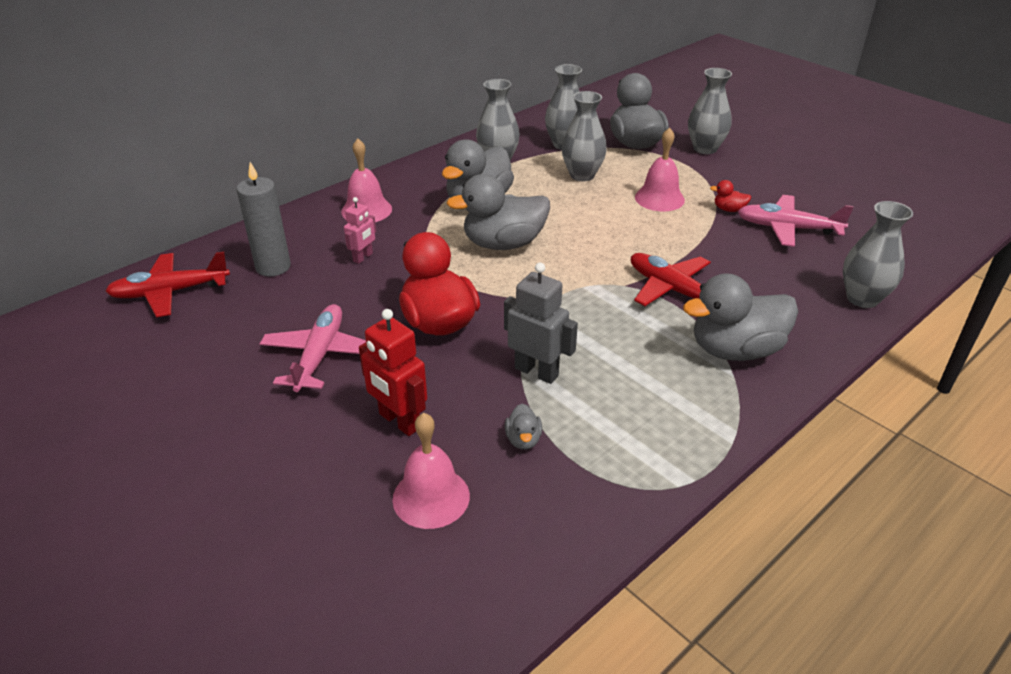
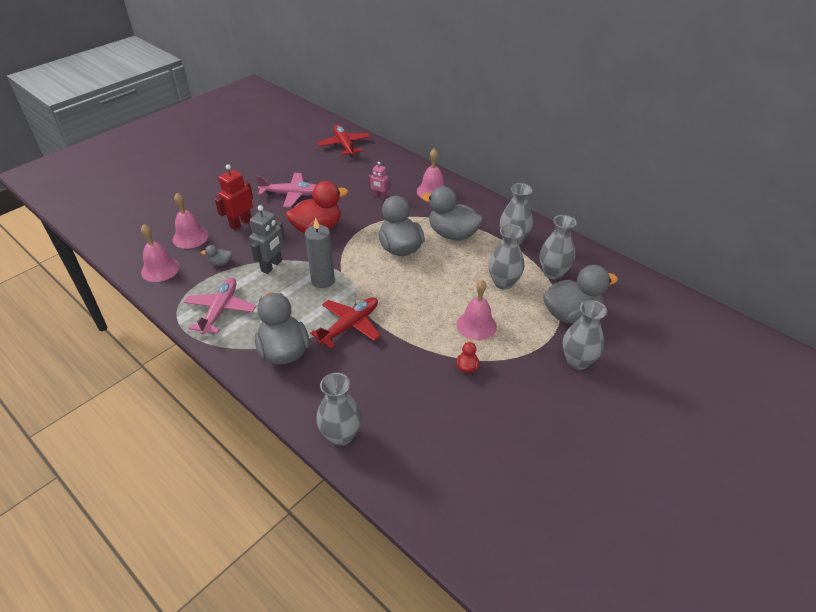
camera: 85 degrees right, 5 degrees up
grey candle [236,162,291,276] -> grey candle moved to [305,217,335,288]
pink plane [737,195,854,247] -> pink plane moved to [184,277,256,335]
none -> pink bell [141,224,179,282]

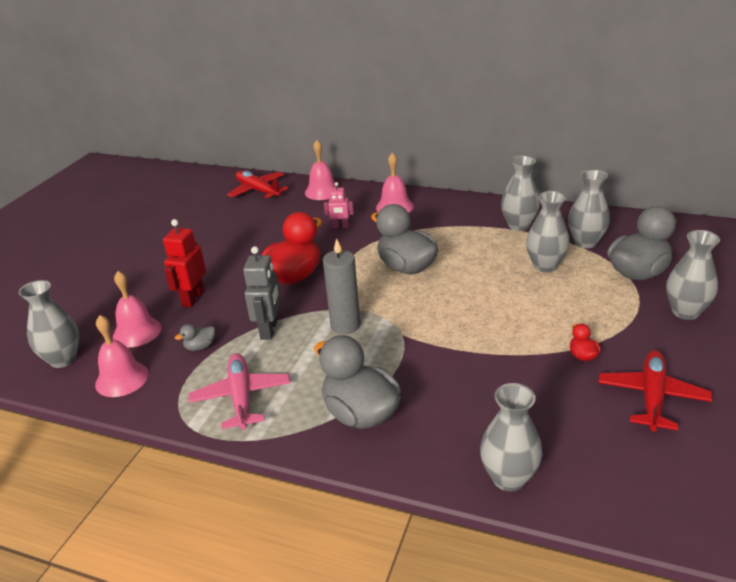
camera: 20 degrees left, 10 degrees down
pink plane [256,173,316,208] -> none
red plane [310,297,381,349] -> red plane moved to [598,350,712,431]
grey duck [421,186,484,241] -> none
pink bell [457,280,497,340] -> pink bell moved to [305,140,339,200]
none -> grey vase [18,280,79,368]

